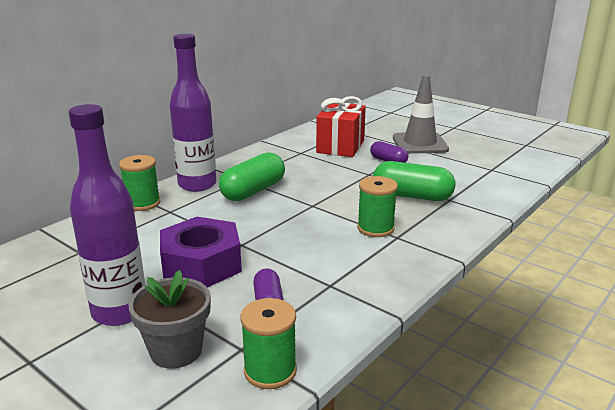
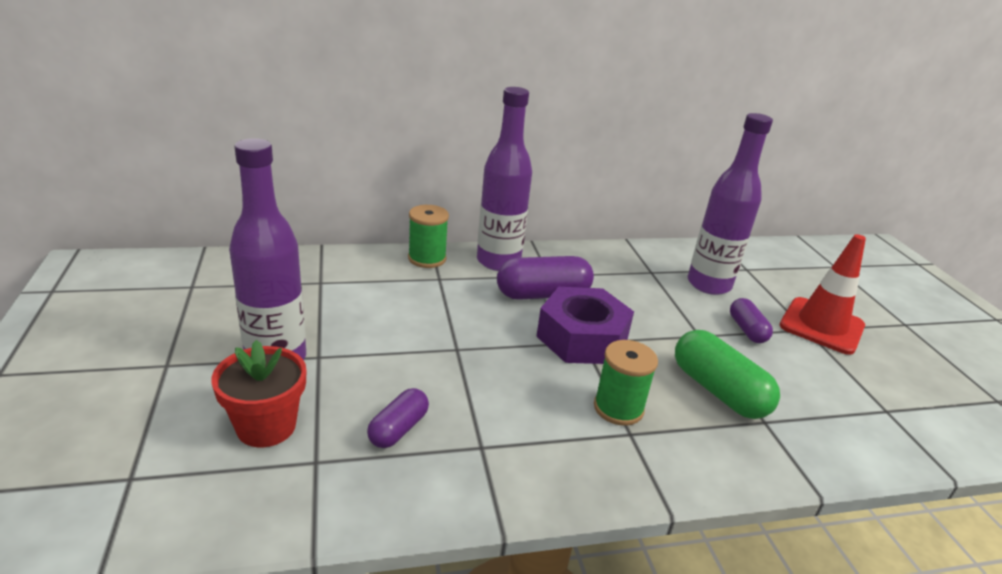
camera: 35 degrees right, 5 degrees up
grey flower pot [128,270,211,369] -> red flower pot [211,340,306,447]
purple nut [160,217,242,288] -> purple nut moved to [536,287,634,364]
green capsule [219,152,285,201] -> purple capsule [497,256,594,300]
green spool [240,298,297,389] -> none
red gift [316,96,366,157] -> purple bottle [687,113,773,295]
grey traffic cone [393,75,449,154] -> red traffic cone [780,234,866,355]

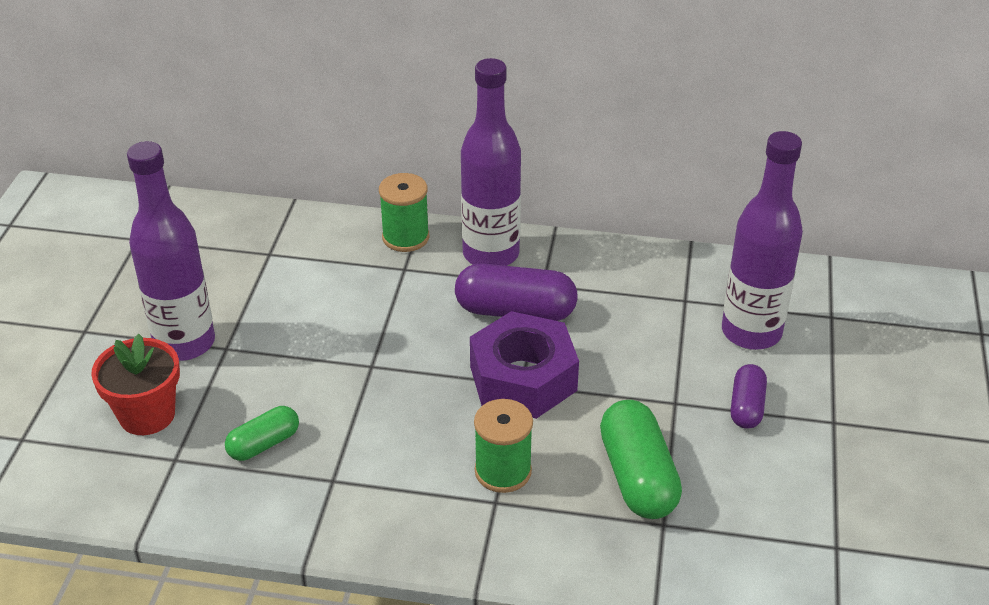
camera: 25 degrees right, 10 degrees up
purple capsule [367,388,429,448] -> green capsule [225,406,299,461]
red traffic cone [780,234,866,355] -> none

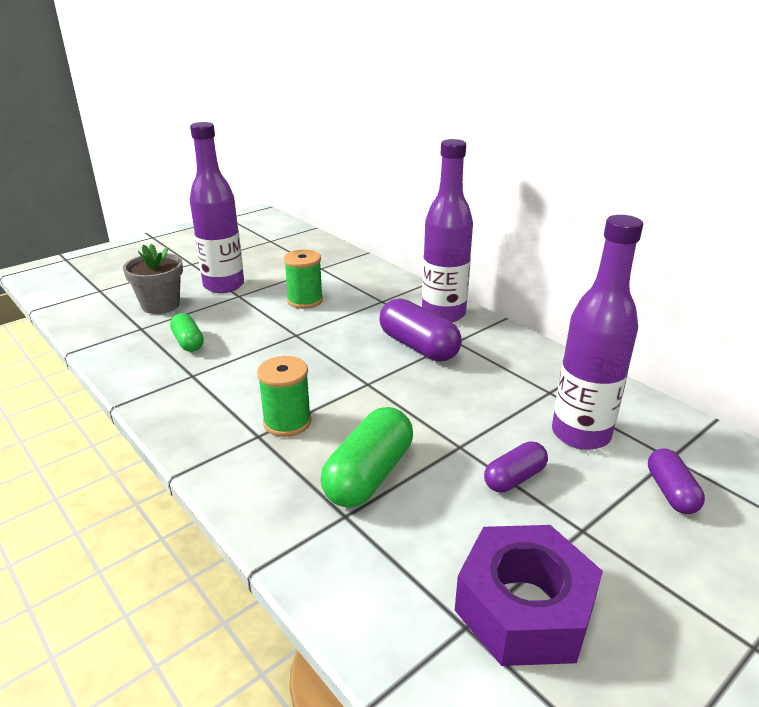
camera: 40 degrees right, 10 degrees down
red flower pot [91,334,180,435] -> grey flower pot [123,244,183,314]
green capsule [225,406,299,461] -> green capsule turned 60 degrees clockwise [170,313,204,352]
green spool [379,173,429,252] -> green spool moved to [284,250,323,309]
purple nut [470,311,579,419] -> purple nut moved to [455,525,603,666]
none -> purple capsule [648,448,705,514]

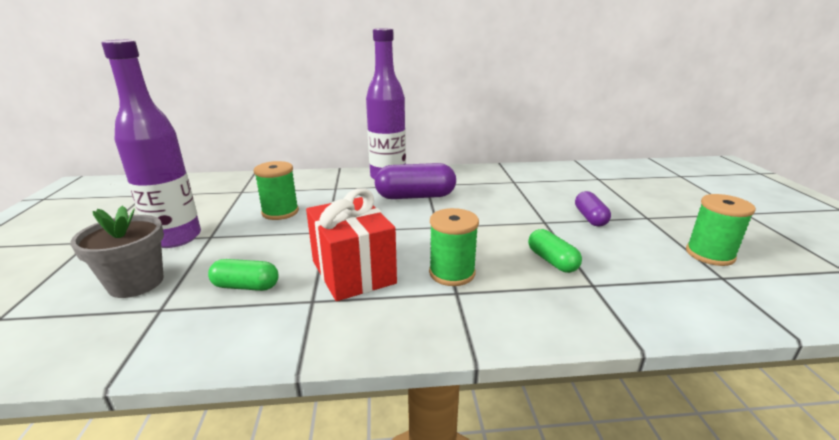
camera: 55 degrees left, 5 degrees down
green capsule [320,407,413,507] -> green capsule [528,229,582,273], size x0.59
purple nut [455,525,603,666] -> green spool [686,194,756,266]
purple bottle [552,215,643,450] -> none
purple capsule [648,448,705,514] -> none
none -> red gift [306,188,397,301]

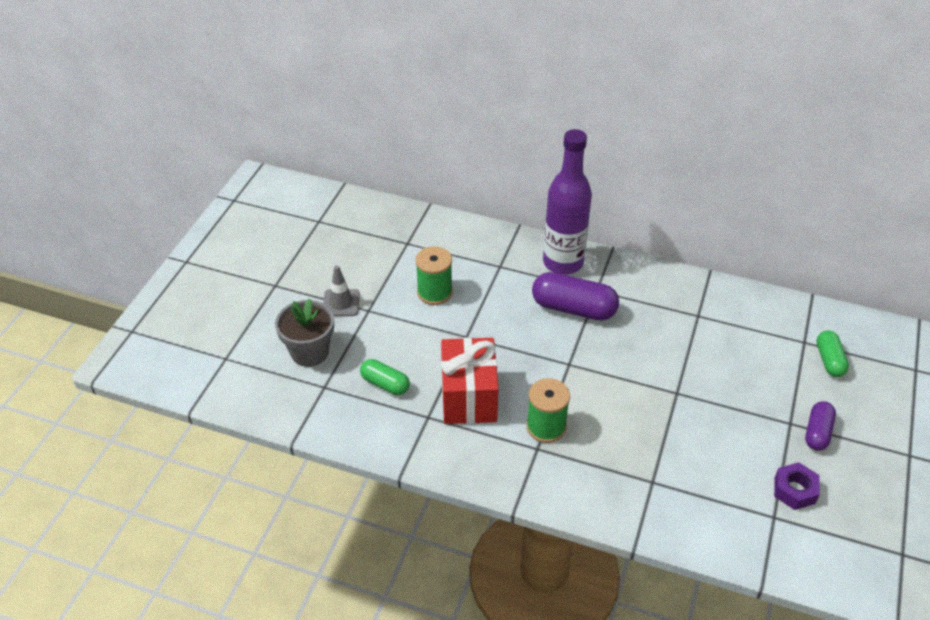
camera: 25 degrees right, 20 degrees up
purple bottle [101,40,201,248] -> grey traffic cone [323,266,360,316]
green capsule [528,229,582,273] -> green capsule moved to [816,330,849,377]
purple capsule [575,191,611,227] -> purple capsule moved to [805,401,836,451]
green spool [686,194,756,266] -> purple nut [774,462,820,510]

